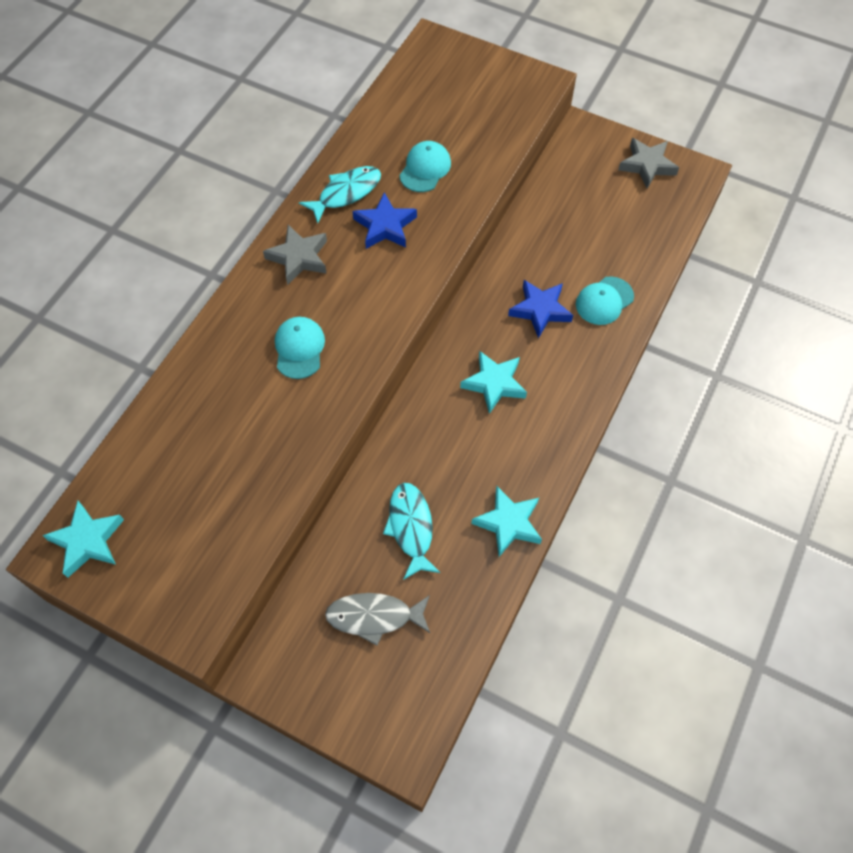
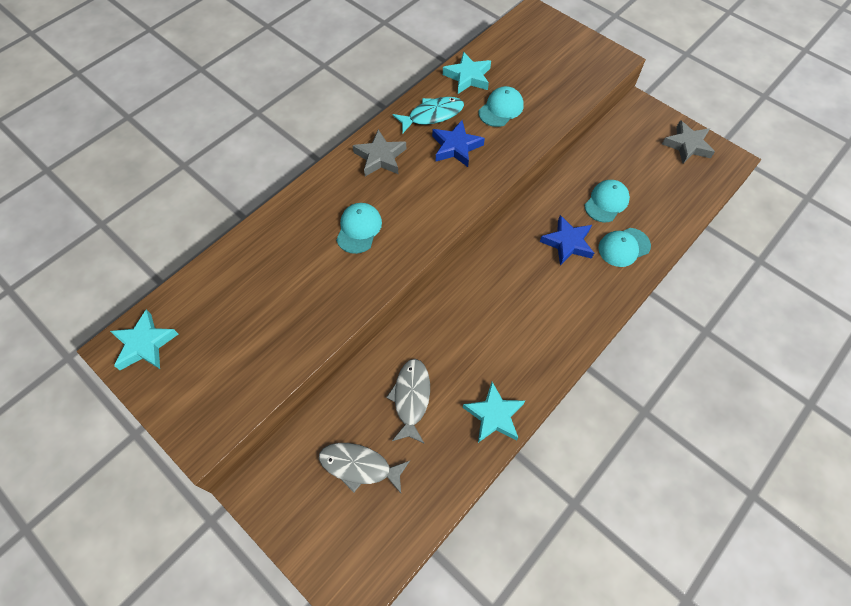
camera: 15 degrees right, 0 degrees up
turquoise fish [383,483,440,580] -> grey fish [386,359,430,443]
turquoise star [460,351,527,414] -> turquoise star moved to [443,52,491,94]
none -> turquoise cap [585,180,630,222]

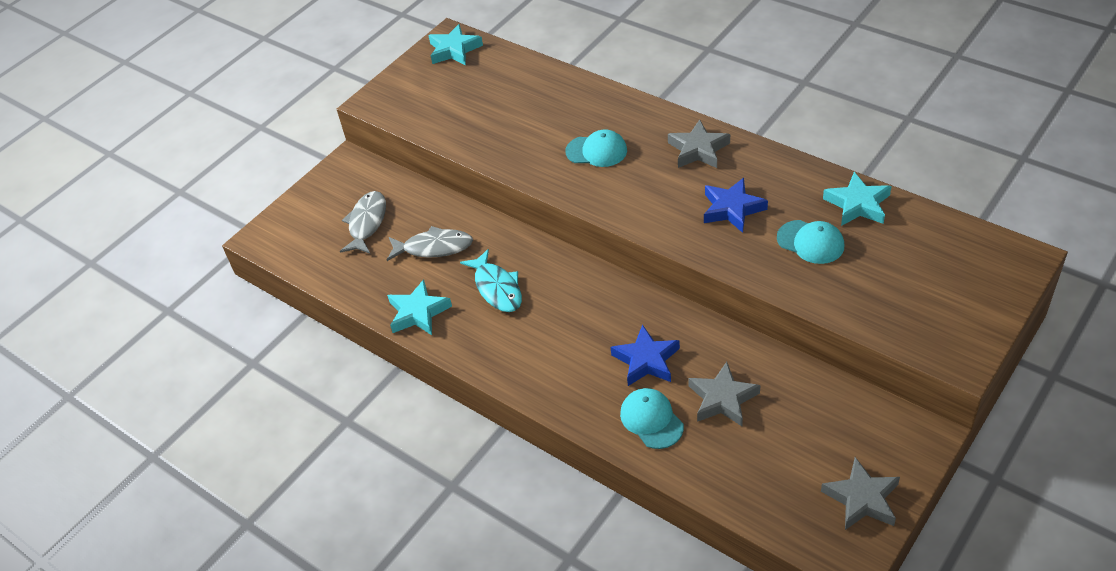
camera: 90 degrees right, 15 degrees down
turquoise fish [393,97,464,133] -> turquoise fish moved to [460,249,522,312]
turquoise cap [585,180,630,222] -> grey star [688,362,760,426]

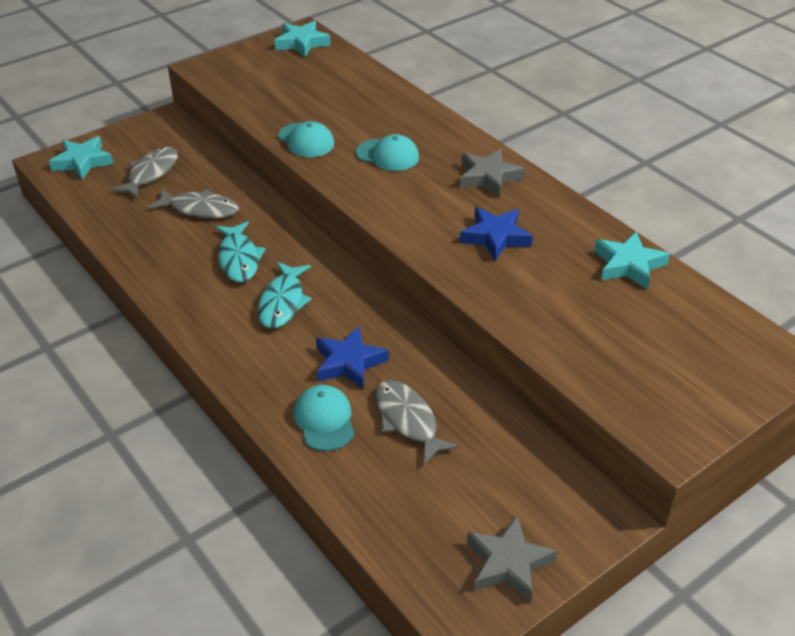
camera: 10 degrees right, 5 degrees down
turquoise star [387,279,452,335] -> turquoise star moved to [49,136,113,180]
grey star [688,362,760,426] -> grey fish [375,380,459,464]
turquoise cap [777,220,844,264] -> turquoise cap moved to [278,121,334,157]
none -> turquoise fish [258,262,311,329]

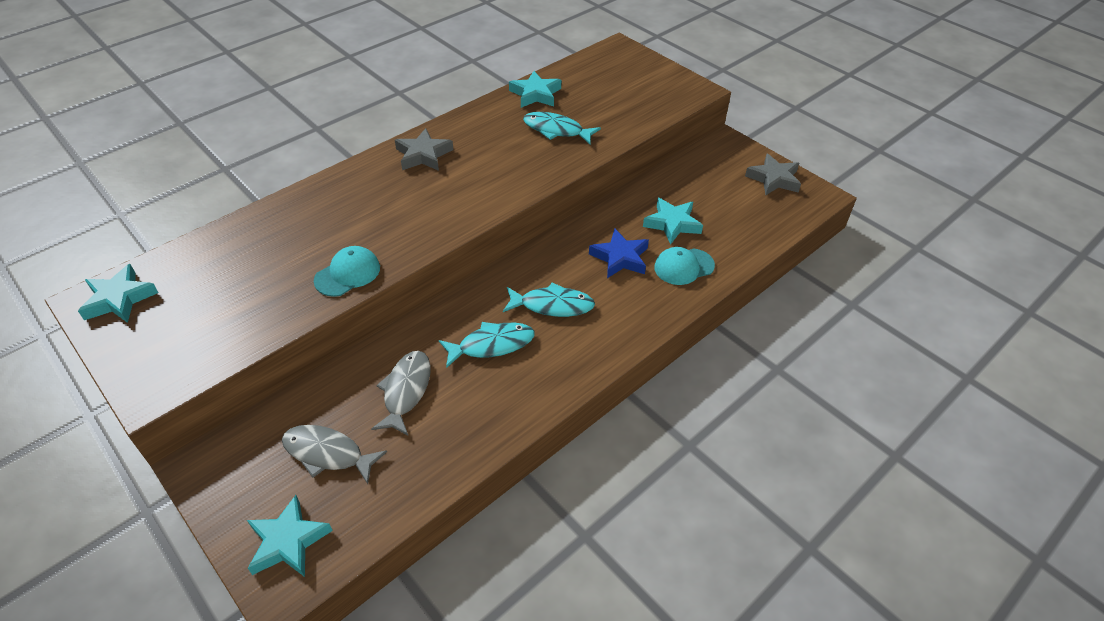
camera: 95 degrees left, 5 degrees up
turquoise cap [356,134,419,171] -> none
grey fish [375,380,459,464] -> turquoise star [643,198,703,245]
blue star [460,207,533,261] -> none
none -> turquoise fish [523,112,601,144]

